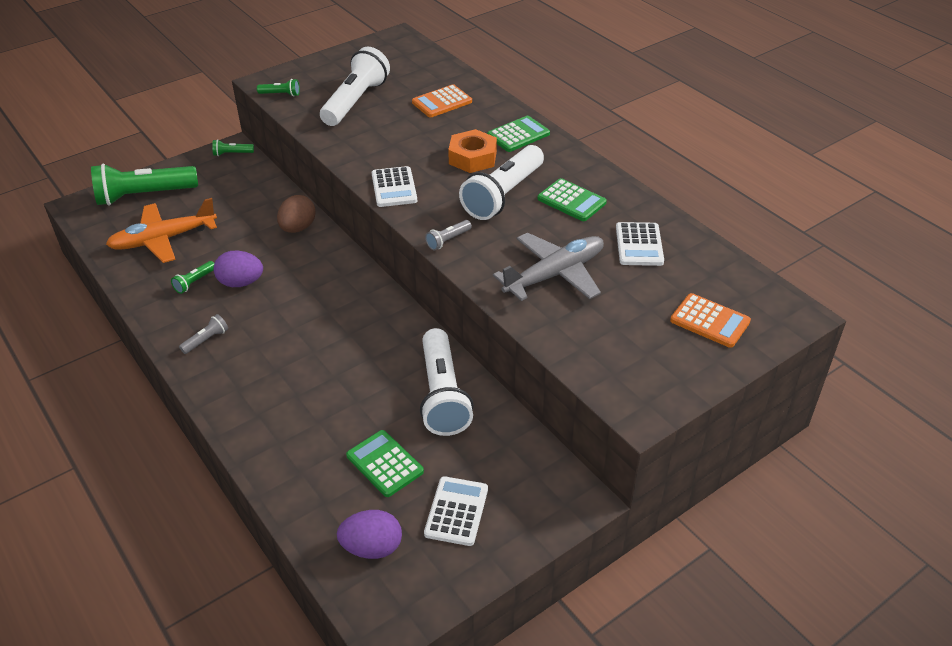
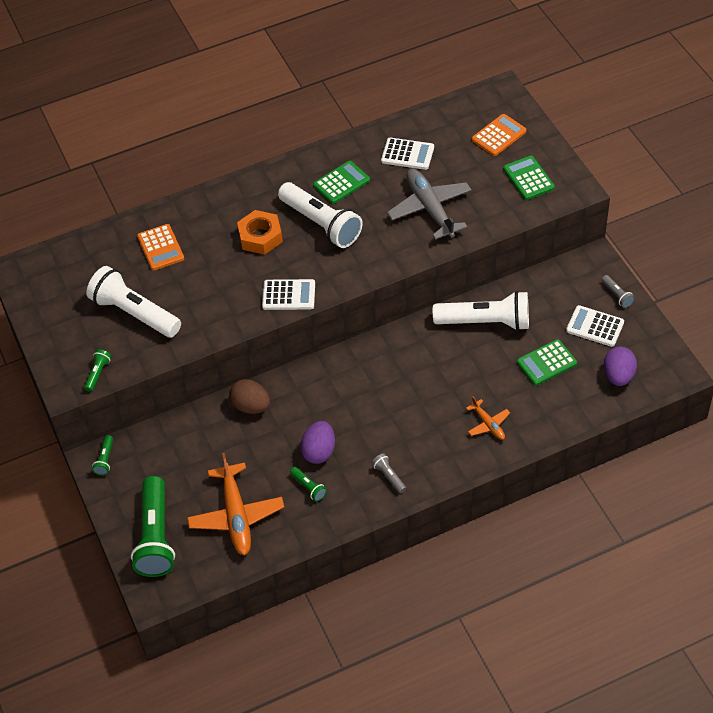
camera: 75 degrees left, 10 degrees up
grey flashlight [425,220,472,250] -> grey flashlight moved to [601,275,635,308]
green calculator [487,116,550,152] -> green calculator moved to [503,156,555,200]
none -> orange plane [466,396,510,440]

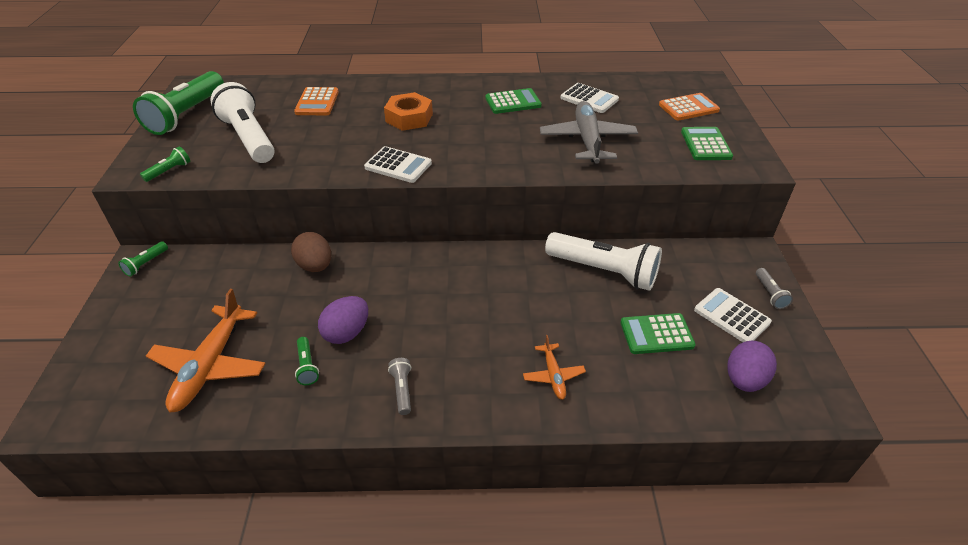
camera: 20 degrees right, 10 degrees down
green flashlight [131,476,175,577] -> green flashlight moved to [133,71,224,135]
white flashlight [278,182,363,248] -> none

